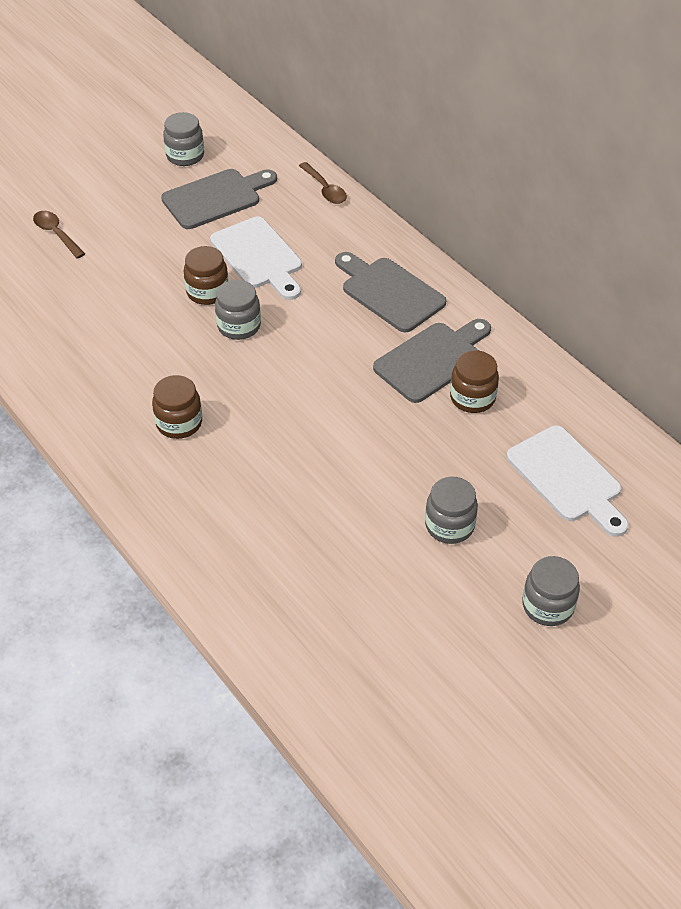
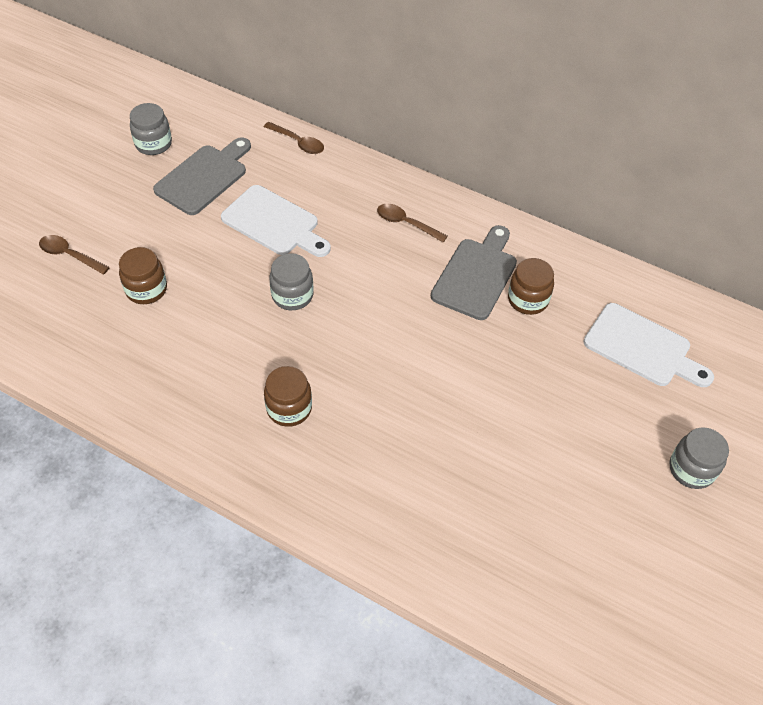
camera: 25 degrees left, 5 degrees up
brown jar [184,246,229,305] -> brown jar moved to [119,247,167,304]
grey cutting board [335,252,446,332] -> brown spoon [377,204,448,242]
grey jar [425,477,478,544] -> none

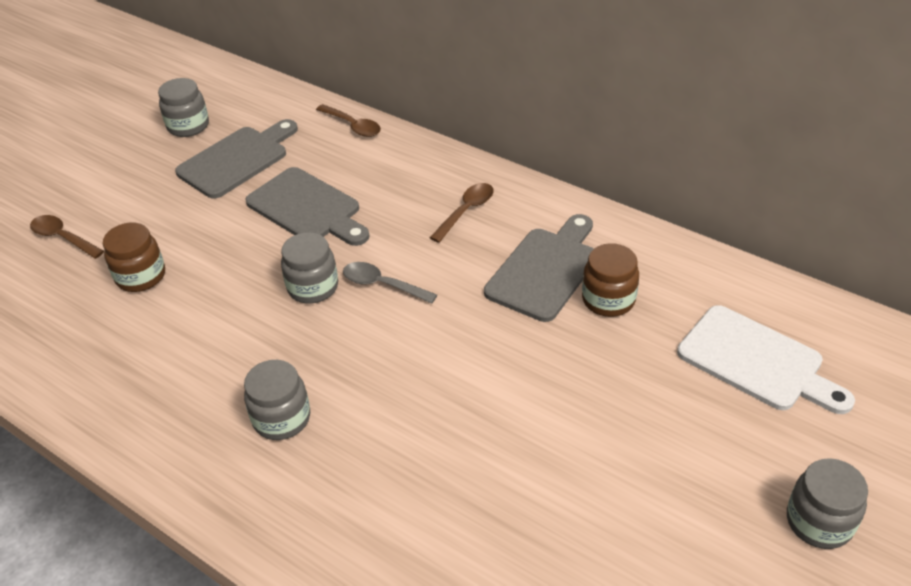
camera: 10 degrees right, 10 degrees down
white cutting board [221,185,331,257] -> grey cutting board [245,167,369,246]
brown jar [264,366,312,427] -> grey jar [244,360,310,440]
brown spoon [377,204,448,242] -> brown spoon turned 90 degrees clockwise [430,183,494,243]
none -> grey spoon [343,262,437,304]

